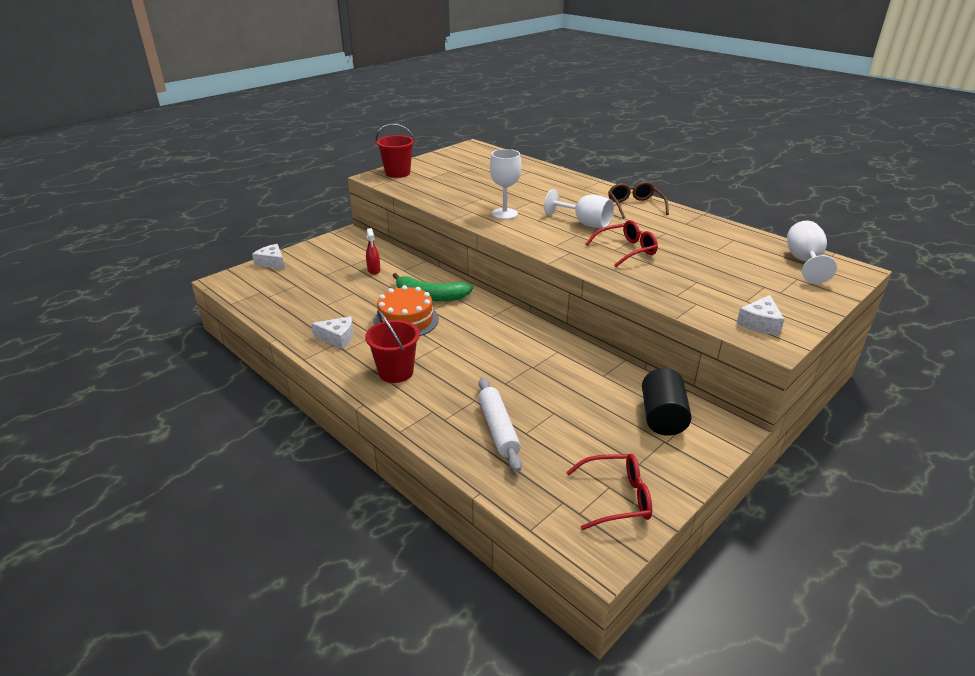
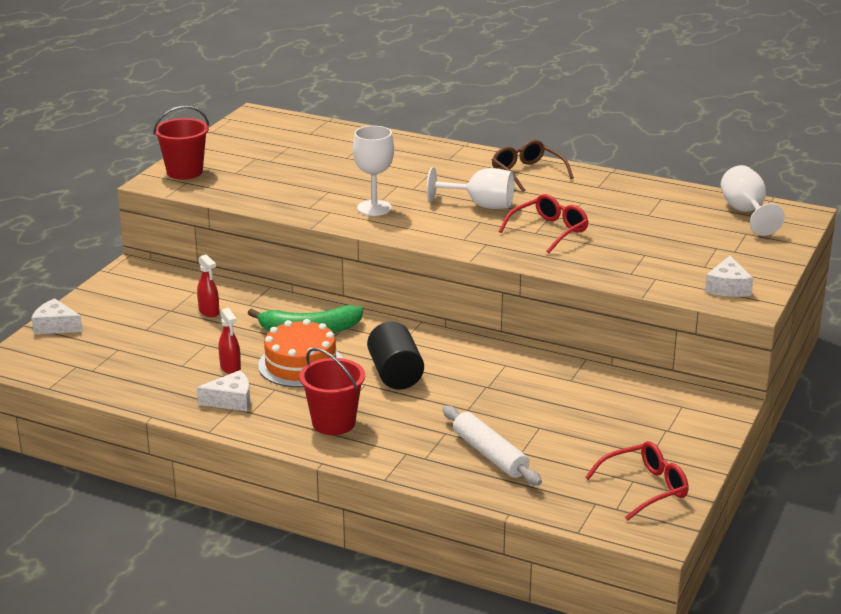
camera: 20 degrees left, 5 degrees down
black cylinder [642,368,692,436] -> black cylinder moved to [367,322,424,389]
none -> red spray bottle [219,308,241,374]

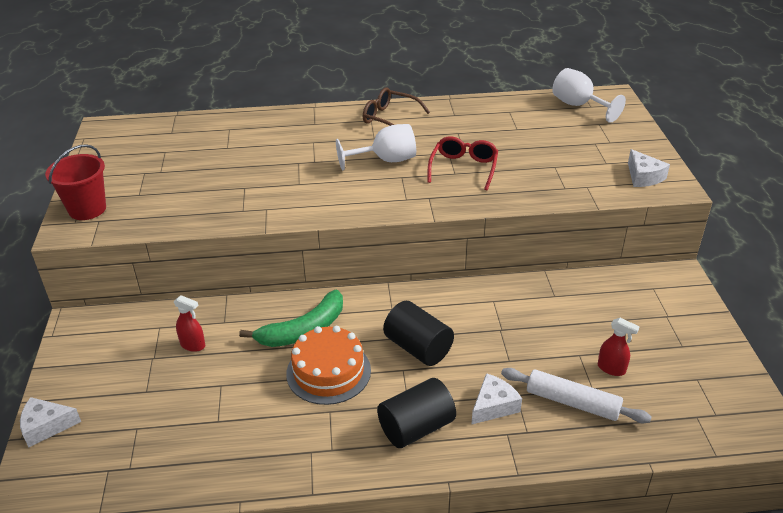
camera: 30 degrees left, 10 degrees up
white cheese [197,370,250,411] -> white cheese moved to [471,373,522,425]
red spray bottle [219,308,241,374] -> red spray bottle moved to [598,318,640,376]
red bucket [299,348,365,435] -> black cylinder [377,378,456,448]
white goblet [353,126,394,216] -> none
red glasses [585,441,689,521] -> none

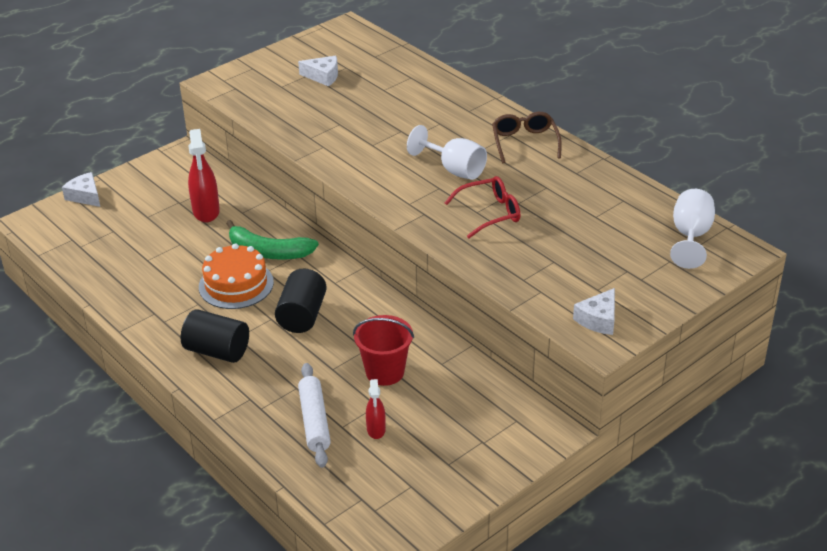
camera: 55 degrees right, 0 degrees up
red bucket [45,144,106,220] -> red bucket moved to [353,315,414,386]
red spray bottle [174,295,205,352] -> red spray bottle [188,129,220,222], size x1.74
white cheese [471,373,522,425] -> white cheese moved to [298,56,338,87]

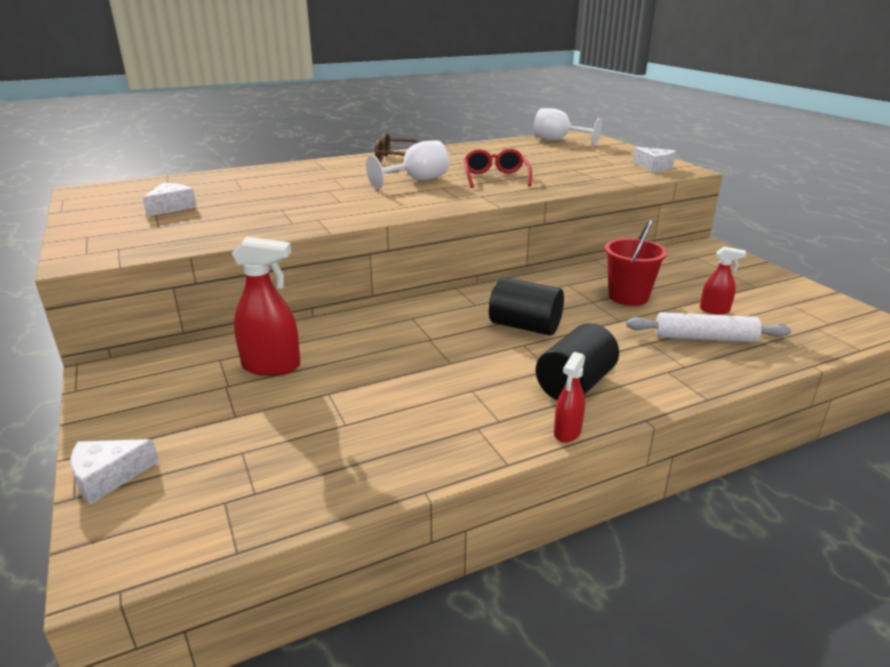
camera: 75 degrees left, 10 degrees down
orange cake [199,243,274,309] -> none
green banana [226,220,319,260] -> none
none -> red spray bottle [554,352,585,443]

